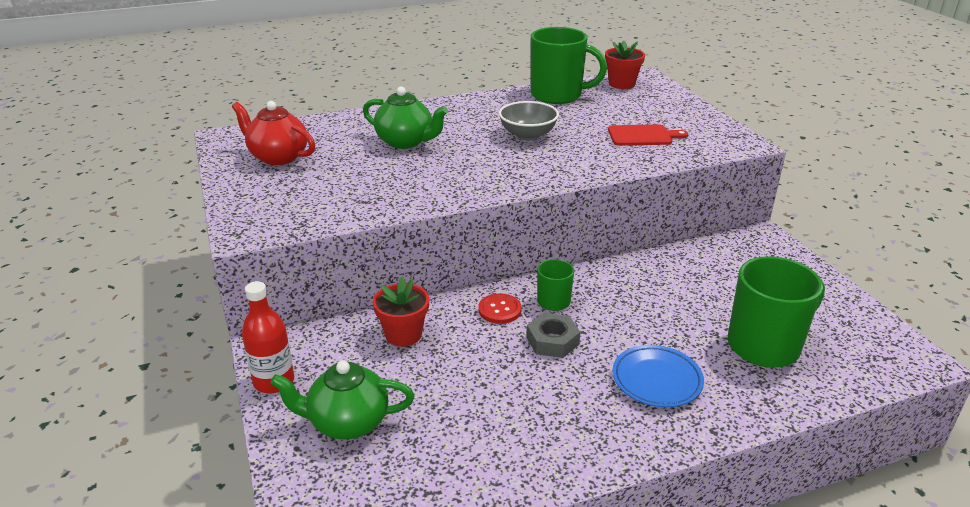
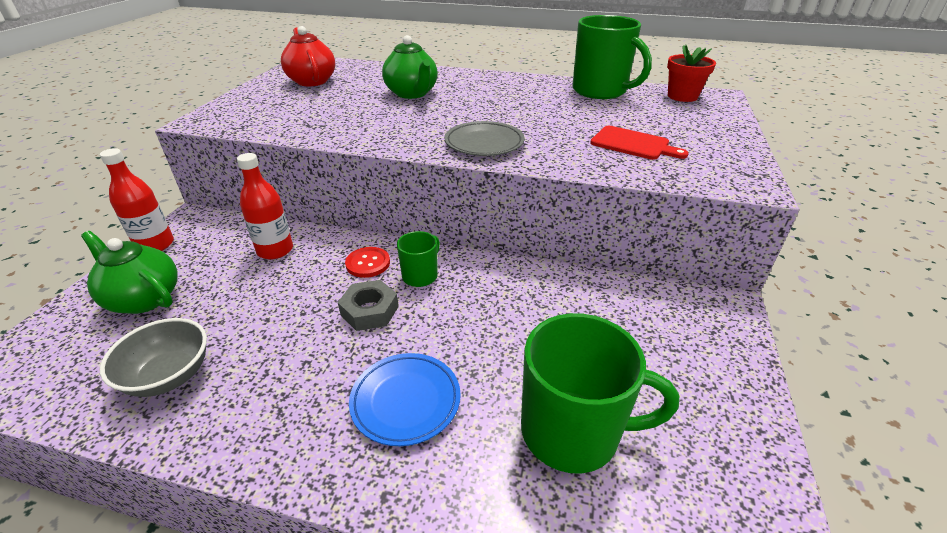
camera: 35 degrees right, 5 degrees up
red flower pot [373,276,429,347] -> red bottle [237,153,293,259]
grey bowl [499,101,559,140] -> grey bowl moved to [100,318,207,397]
none -> grey plate [444,121,525,156]

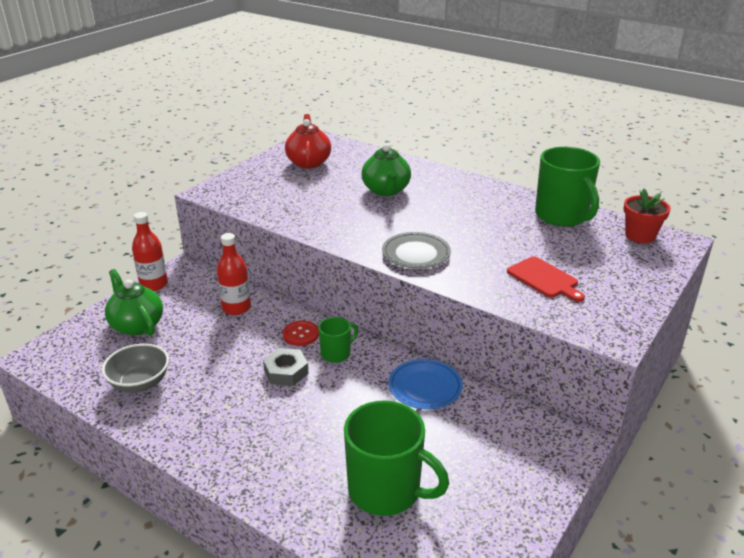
camera: 20 degrees right, 5 degrees down
blue plate [349,353,461,446] -> blue plate moved to [389,359,463,409]

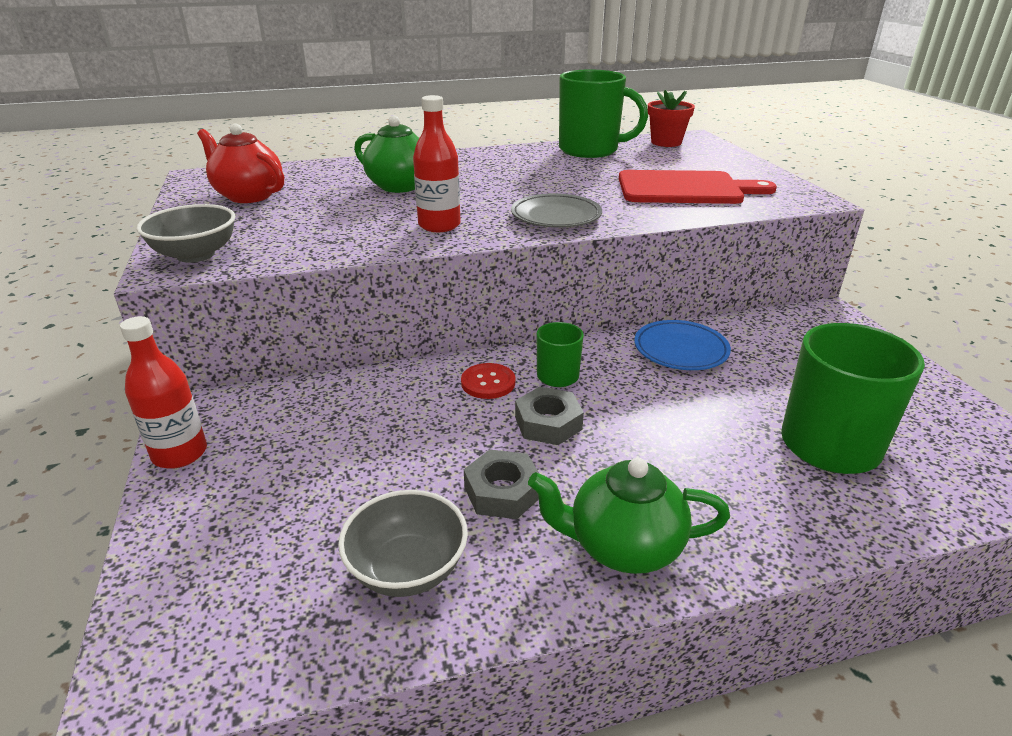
camera: 50 degrees left, 0 degrees up
green teapot [105,269,163,336] -> green teapot moved to [528,458,730,574]
red bottle [217,233,251,315] -> red bottle moved to [413,95,461,232]
red cutting board [507,256,585,302] -> red cutting board [619,170,777,204], size x1.62
none -> grey bowl [137,204,235,263]
none -> grey nut [464,449,540,519]

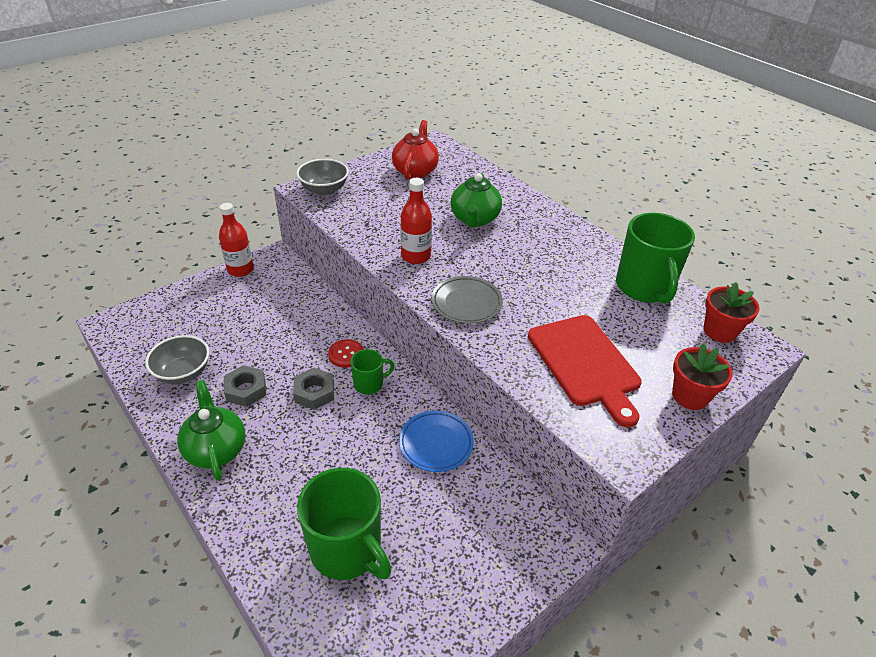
camera: 65 degrees right, 10 degrees up
none -> red flower pot [672,343,733,410]

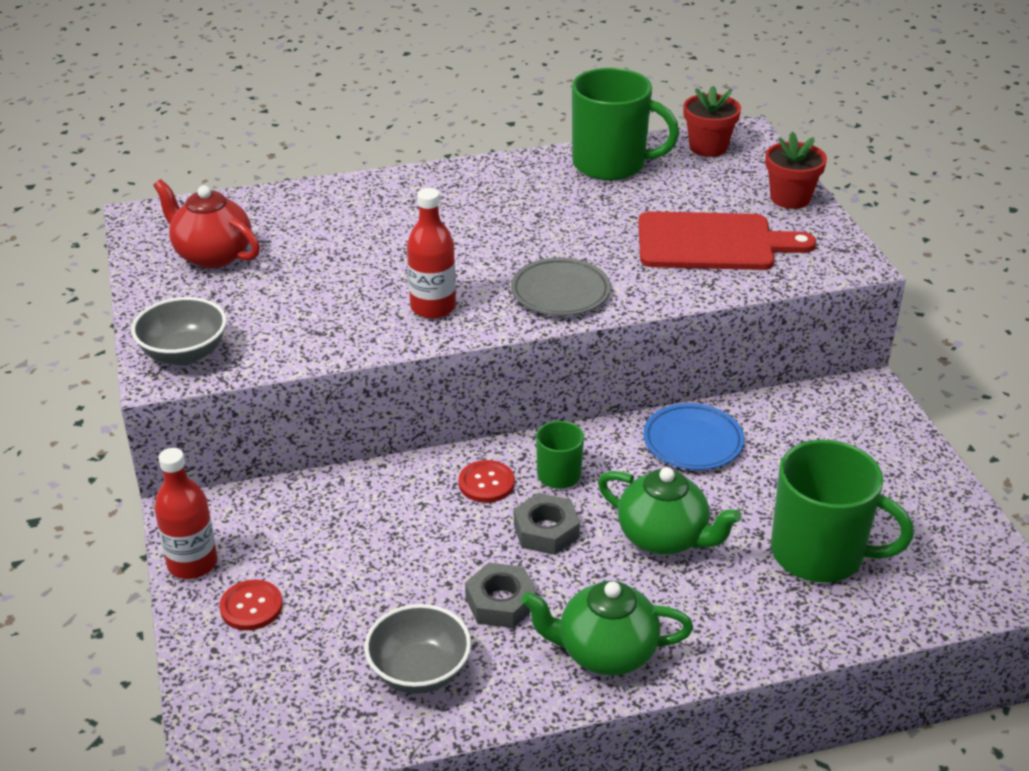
camera: 65 degrees left, 5 degrees down
green mug [297,468,392,580] -> green mug turned 45 degrees clockwise [771,440,914,583]
green teapot [451,173,502,228] -> green teapot moved to [598,467,742,555]
none -> red button [219,580,283,630]

